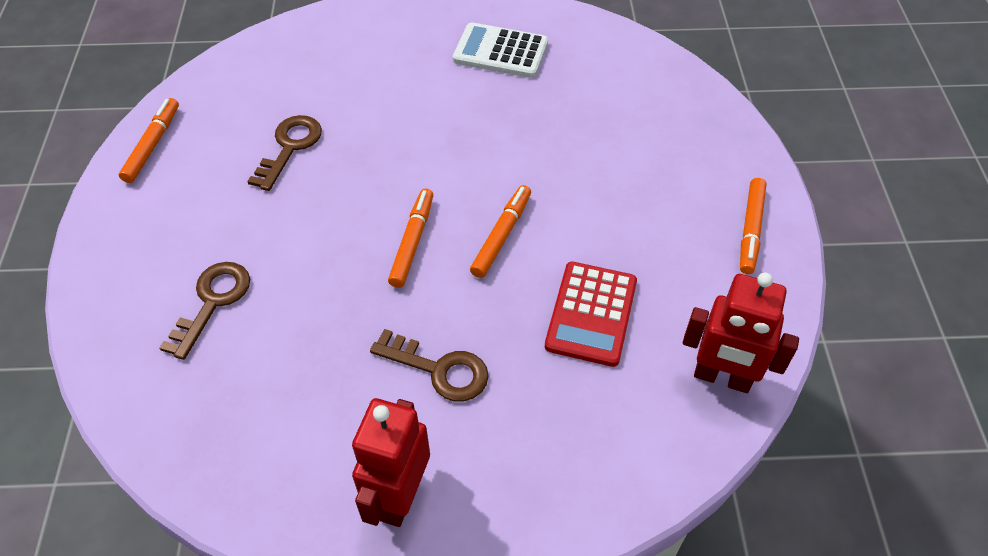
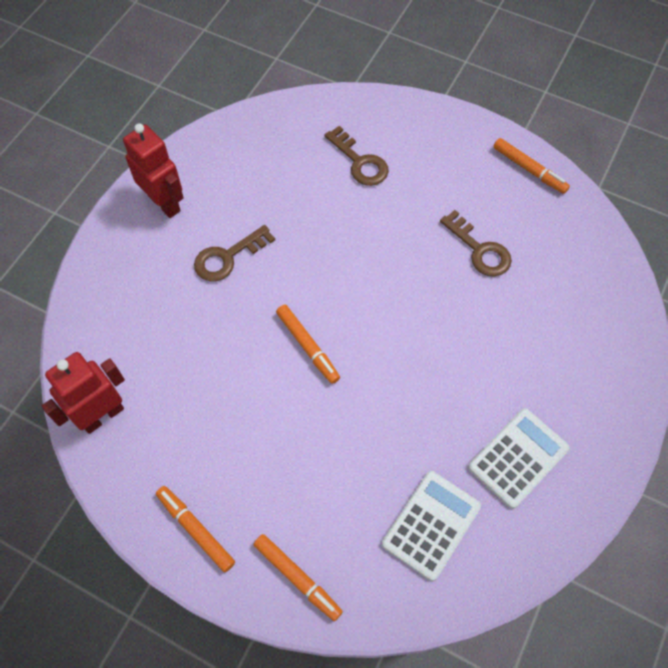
camera: 120 degrees right, 10 degrees up
orange marker [388,189,433,288] -> orange marker moved to [254,534,343,621]
red calculator [545,262,637,367] -> none
none -> white calculator [382,471,481,581]

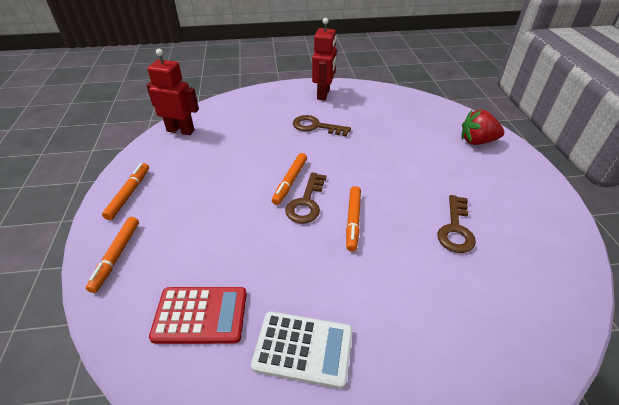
camera: 55 degrees right, 20 degrees down
brown key [324,126,389,186] -> brown key moved to [285,172,326,224]
white calculator [382,471,481,581] -> red calculator [149,287,247,344]
orange marker [493,138,570,194] -> orange marker moved to [346,186,361,252]
none -> red strawberry [461,110,504,145]

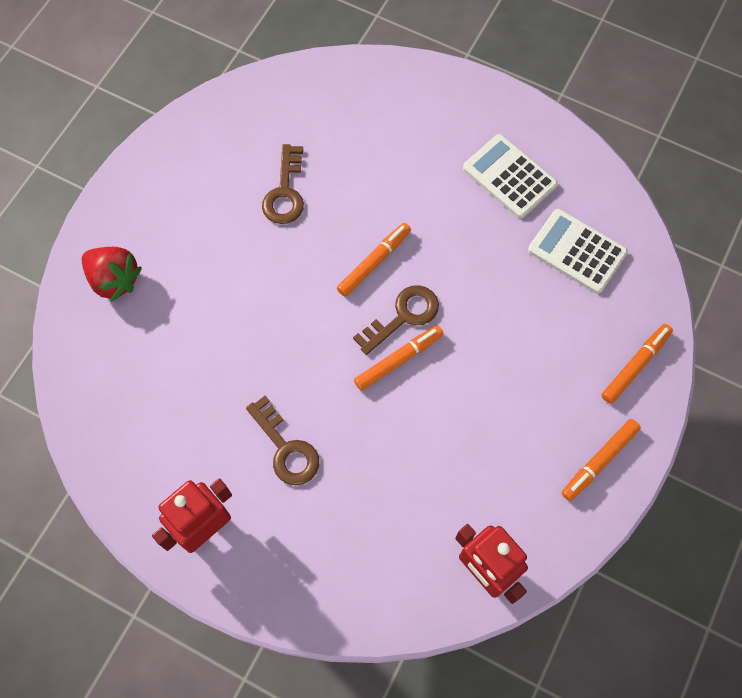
camera: 145 degrees left, 25 degrees up
red calculator [149,287,247,344] -> white calculator [528,209,628,294]
brown key [438,195,476,253] -> brown key turned 135 degrees clockwise [262,144,304,224]

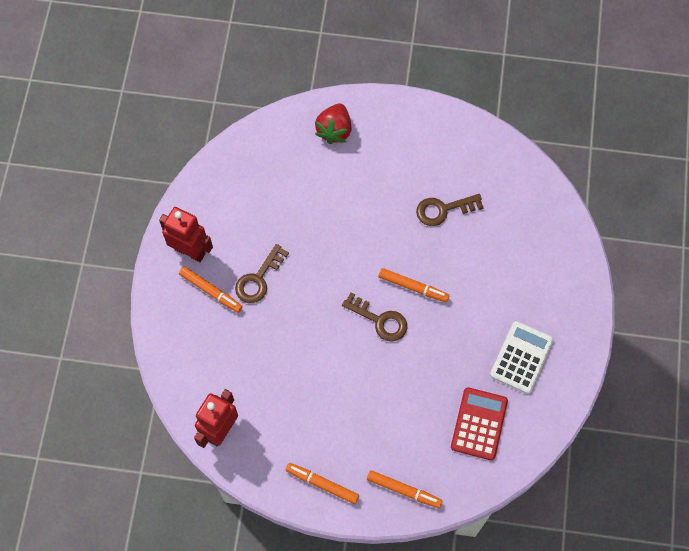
camera: 70 degrees right, 0 degrees up
orange marker [354,325,444,391] -> orange marker moved to [179,266,243,313]
white calculator [528,209,628,294] -> red calculator [451,387,508,460]

